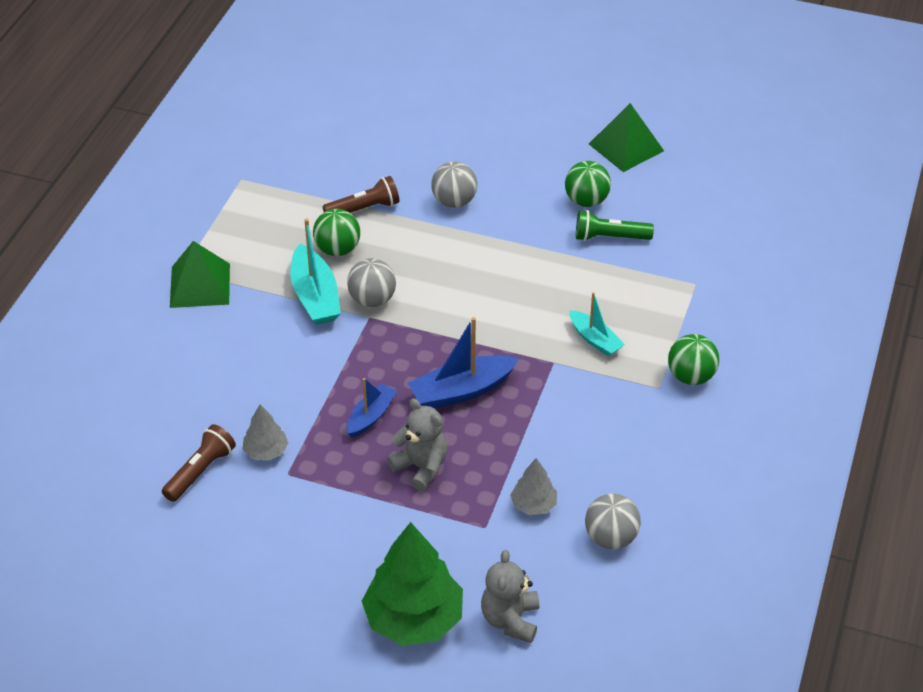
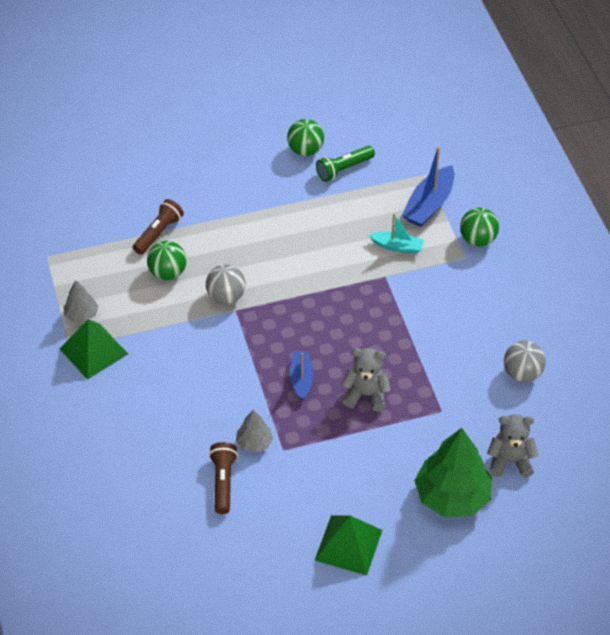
camera: 35 degrees left, 5 degrees up
turquoise boat [290,218,341,325] -> none
blue boat [408,317,519,408] -> blue boat moved to [402,147,454,227]
grey ball [431,161,477,208] -> none
grey teddy bear [481,550,539,643] -> grey teddy bear turned 120 degrees clockwise [487,414,539,478]
grey tree [510,458,557,515] -> grey tree moved to [63,280,98,322]
green pyramid [589,103,664,172] -> green pyramid moved to [315,515,382,576]

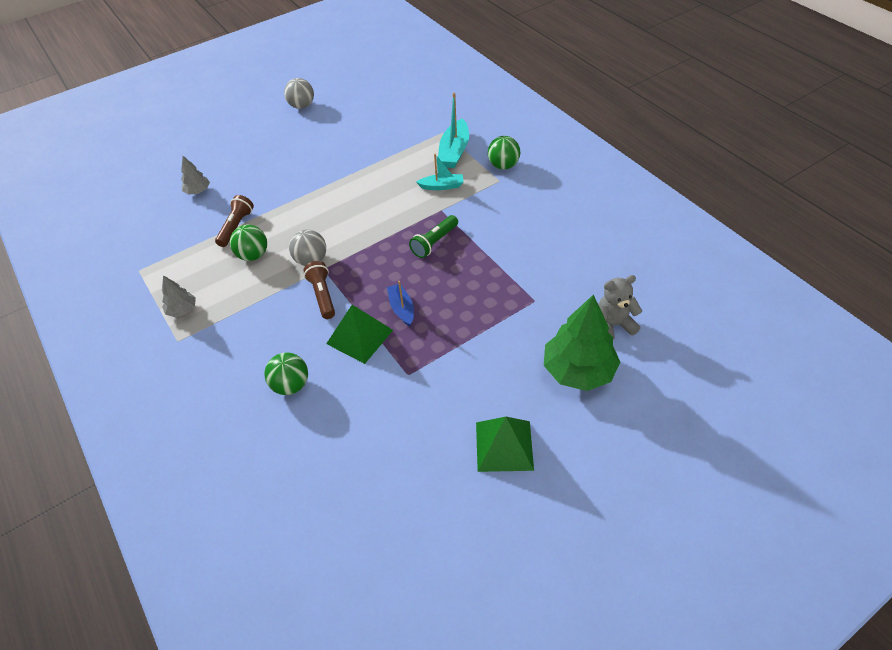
camera: 15 degrees left, 0 degrees up
green pyramid [59,319,128,380] -> green pyramid moved to [326,305,393,364]
brown flashlight [209,442,238,514] -> brown flashlight moved to [303,261,335,319]
grey tree [236,410,273,453] -> grey tree moved to [181,156,210,195]
green ball [287,119,324,156] -> green ball moved to [264,353,308,395]
green flashlight [316,146,375,182] -> green flashlight moved to [409,215,458,258]
grey teddy bear [341,348,391,412] -> none
blue boat [402,147,454,227] -> turquoise boat [438,93,469,168]
grey ball [504,341,546,382] -> grey ball moved to [284,78,314,109]

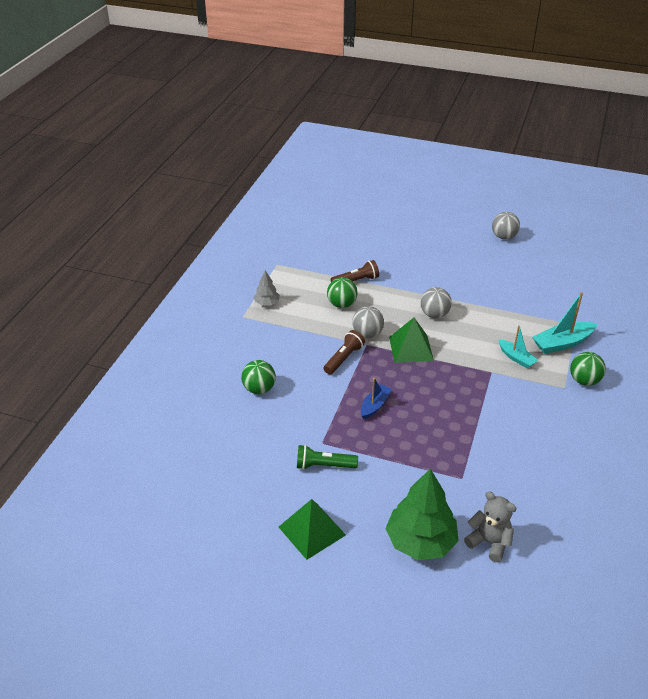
camera: 50 degrees right, 10 degrees down
grey tree [181,156,210,195] -> none
green pyramid [326,305,393,364] -> green pyramid moved to [389,318,434,363]
green flashlight [409,215,458,258] -> green flashlight moved to [297,445,358,470]
none -> grey ball [421,287,452,318]

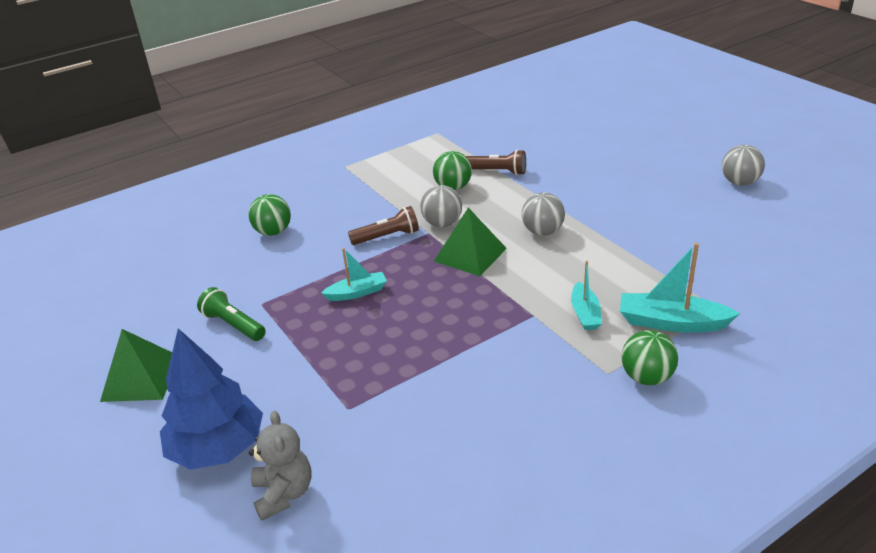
camera: 40 degrees right, 5 degrees down
grey tree [254,270,280,305] -> none
blue boat [360,378,392,419] -> turquoise boat [321,248,387,301]
green tree [385,468,459,560] -> blue tree [160,328,263,470]

